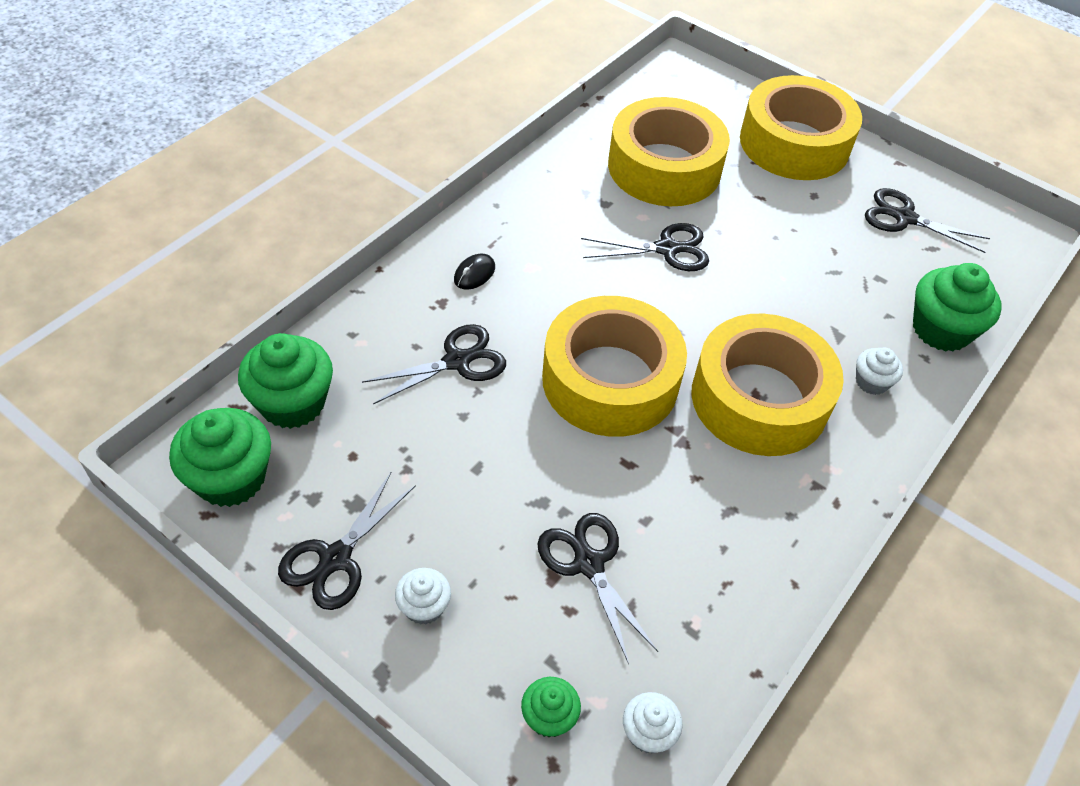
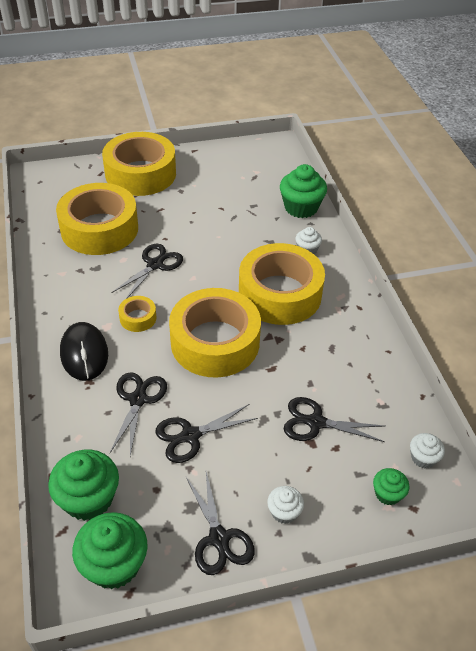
camera: 50 degrees left, 5 degrees down
black mouse [454,253,495,290] -> black mouse [60,322,108,381], size x1.99
black scissors [865,188,990,253] -> black scissors moved to [155,404,258,463]
none -> yellow tape [118,296,157,332]

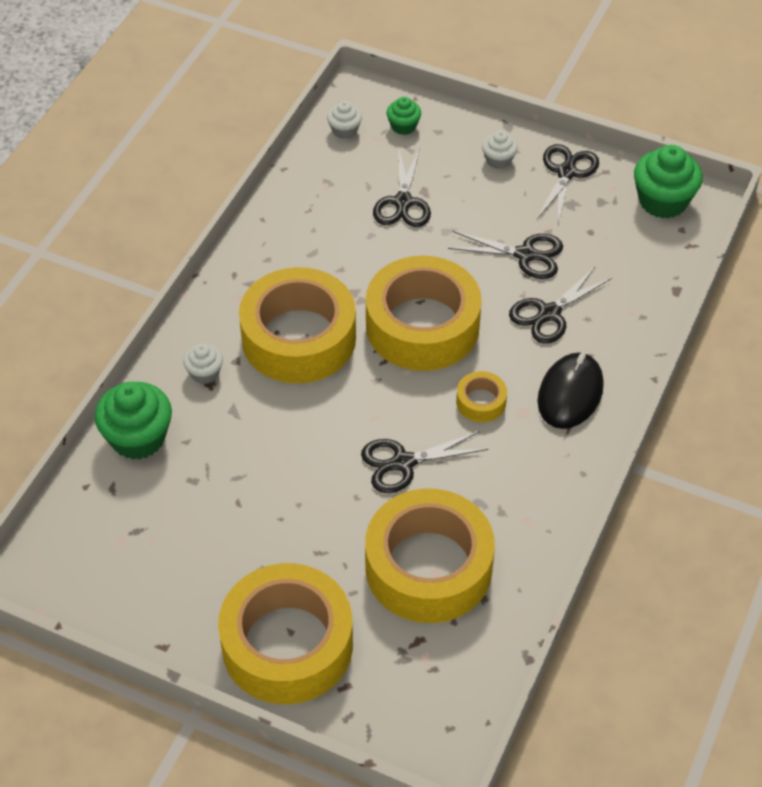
camera: 140 degrees left, 5 degrees up
green cupcake [48,450,119,521] -> none
black scissors [284,397,385,442] -> black scissors turned 45 degrees clockwise [373,149,431,227]

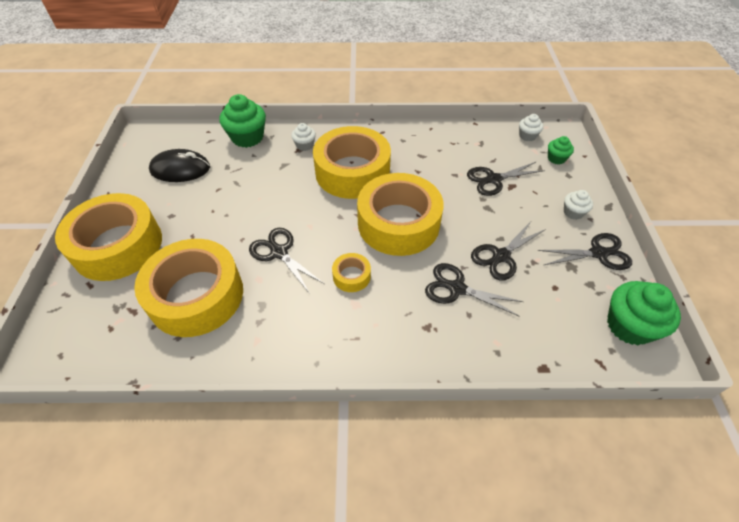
camera: 65 degrees right, 0 degrees up
black scissors [448,231,563,279] -> black scissors turned 60 degrees clockwise [471,222,546,281]
black mouse [538,353,604,429] -> black mouse moved to [149,149,210,182]

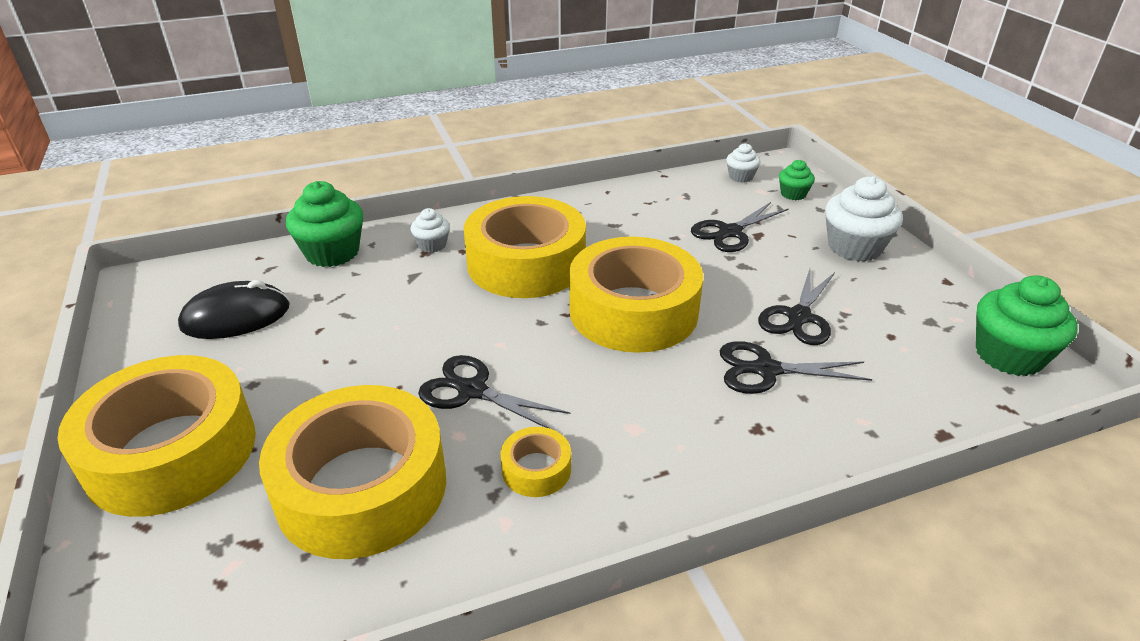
camera: 20 degrees left, 15 degrees down
yellow tape [332,253,371,292] -> yellow tape moved to [500,427,571,497]
black scissors [538,233,632,270] -> none
white cupcake [564,190,593,220] -> white cupcake [825,176,903,262], size x1.87

